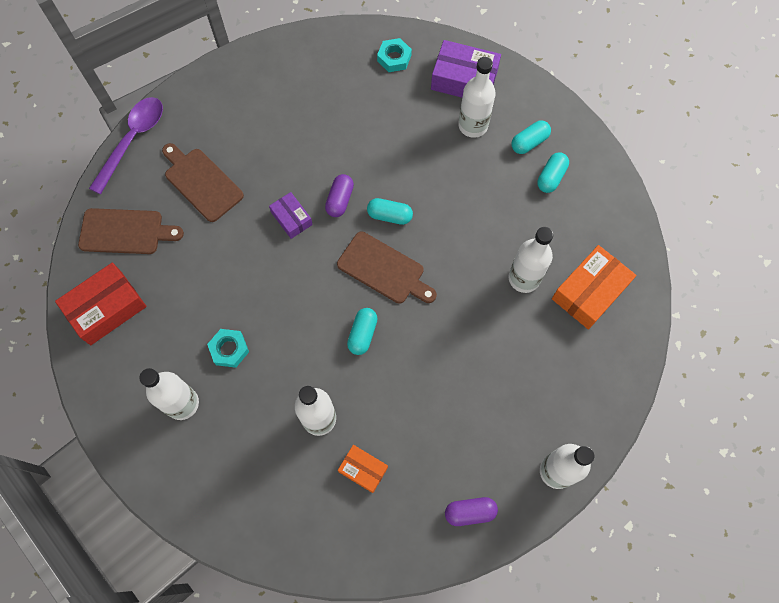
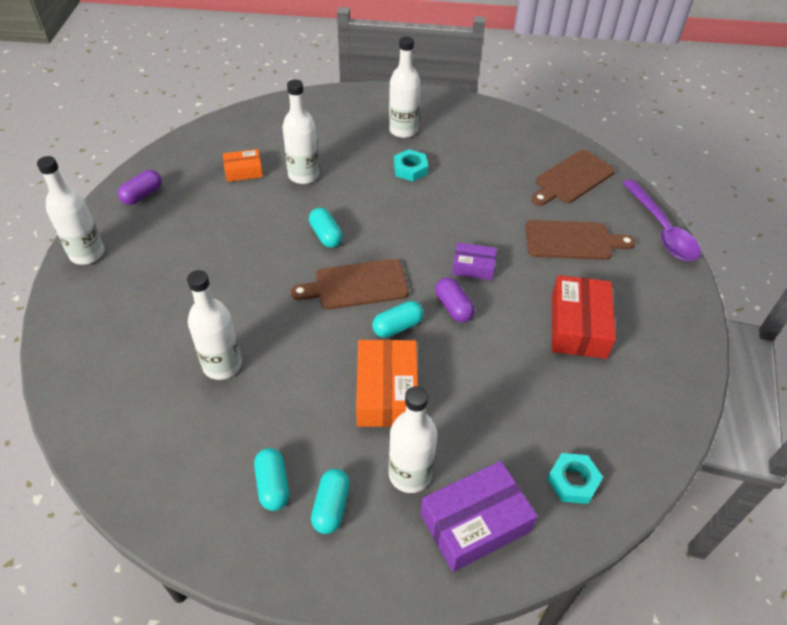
camera: 135 degrees right, 20 degrees down
red box [55,262,147,345] -> red box moved to [552,275,616,359]
orange box [552,245,636,329] -> orange box moved to [356,340,418,427]

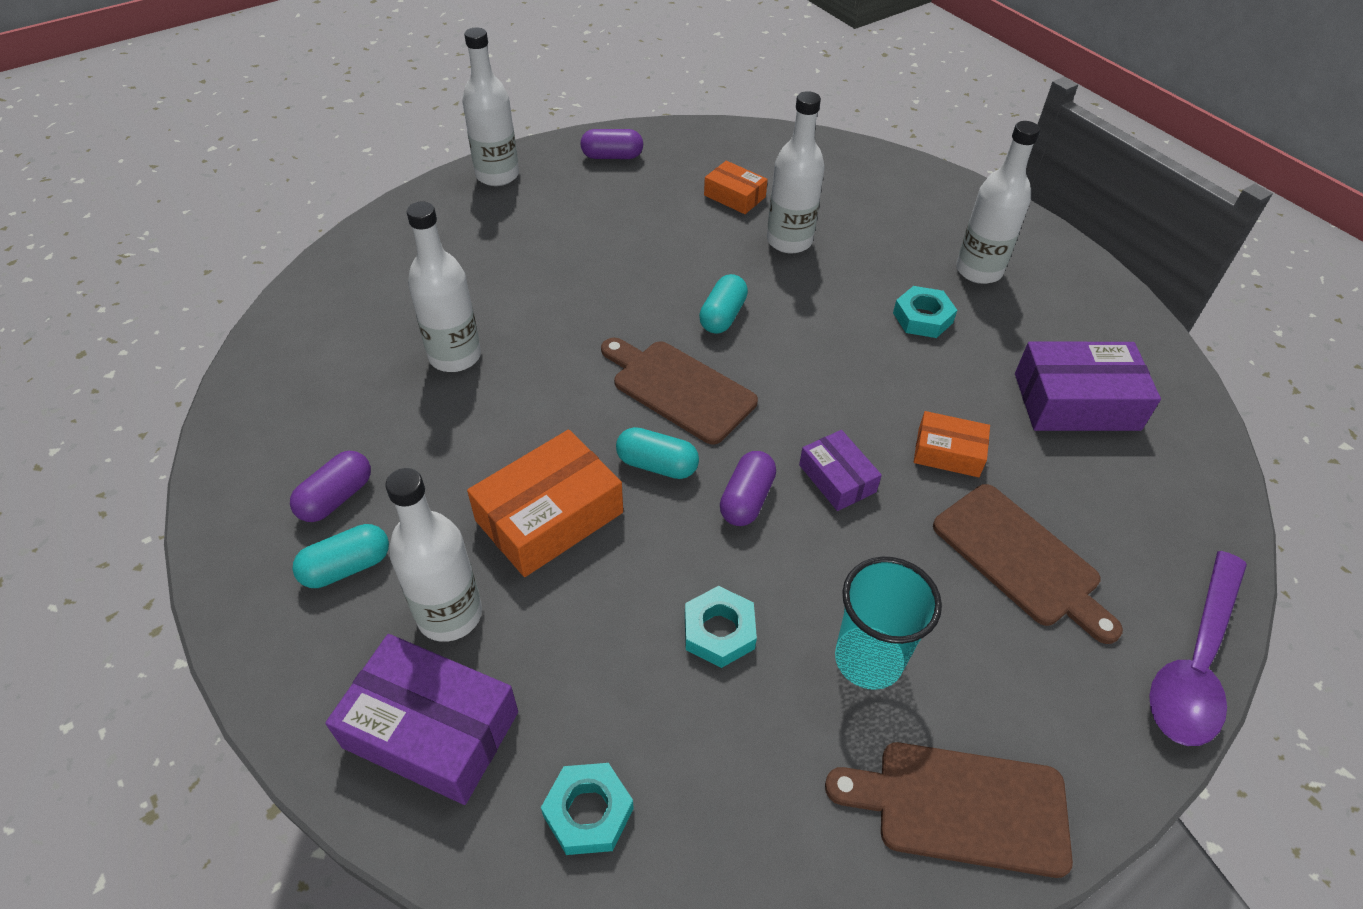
camera: 50 degrees right, 0 degrees up
turquoise capsule [254,448,289,511] -> purple capsule [290,451,371,522]
brown cutting board [531,150,615,206] -> brown cutting board moved to [825,742,1073,878]
red box [552,275,616,359] -> turquoise cup [835,557,942,690]
none -> turquoise nut [685,586,757,668]
none -> orange box [914,411,990,477]
none -> purple box [1015,342,1161,431]

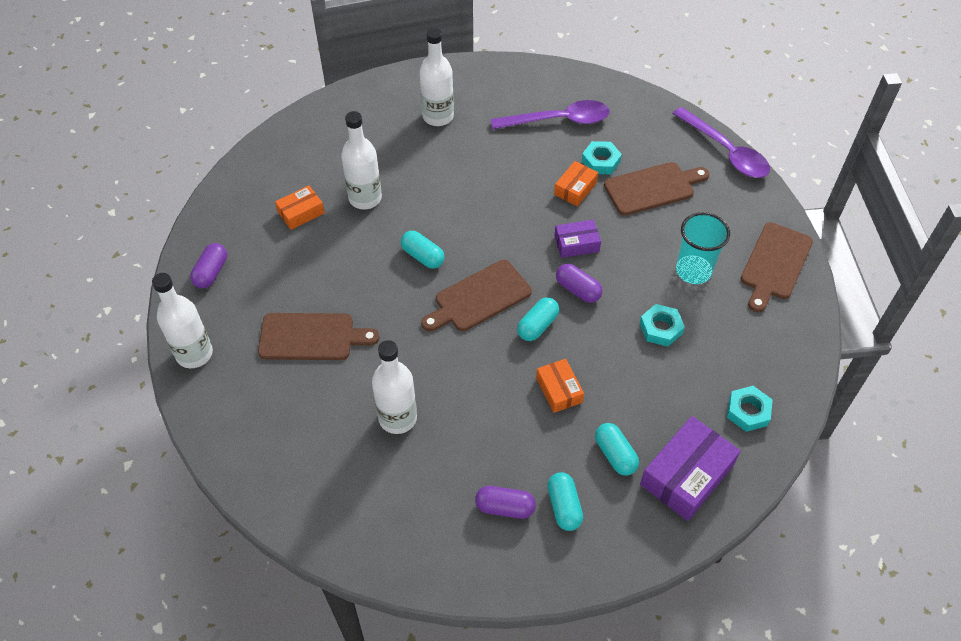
camera: 70 degrees left, 5 degrees up
purple capsule [290,451,371,522] -> purple capsule turned 45 degrees counterclockwise [475,486,536,519]
white bottle [385,468,482,642] -> turquoise capsule [595,423,639,476]
orange box [467,430,623,577] -> orange box [536,359,584,413], size x0.57
turquoise nut [893,286,957,338] -> turquoise nut moved to [582,141,622,174]
purple box [1015,342,1161,431] -> purple spoon [491,100,609,130]
none -> brown cutting board [258,313,379,360]

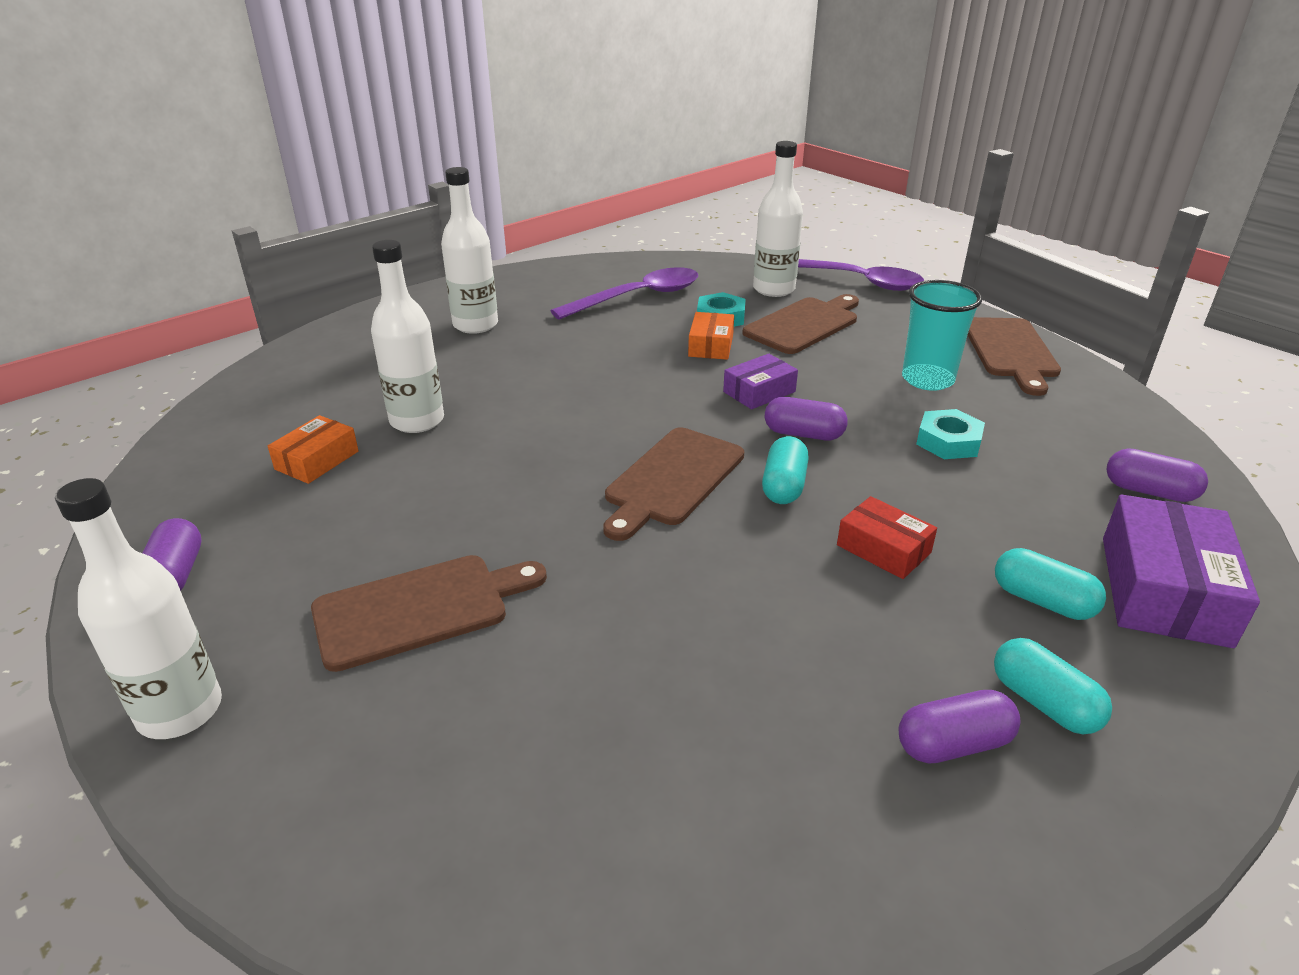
camera: 25 degrees left, 20 degrees down
white bottle [372,340,417,434] -> white bottle moved to [753,141,803,297]
turquoise capsule [401,231,444,269] -> none
orange box [536,359,584,413] -> red box [837,496,937,579]
turquoise nut [727,386,773,432] -> purple capsule [1106,448,1208,502]

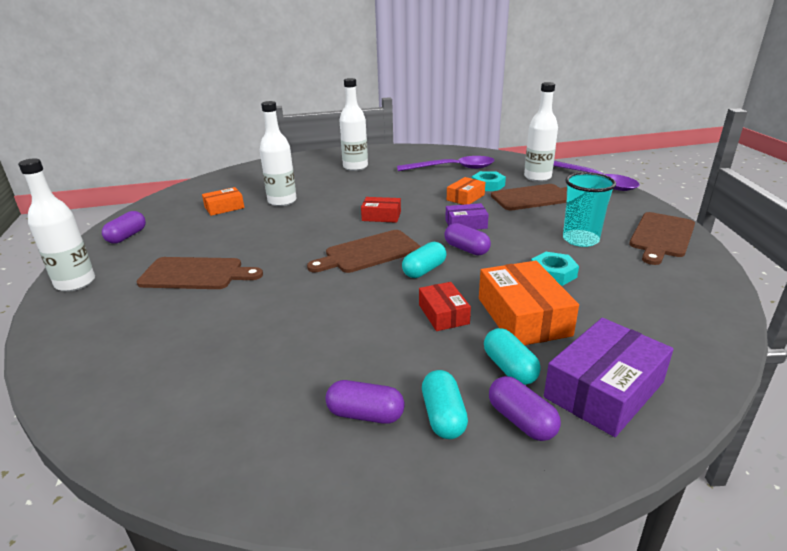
camera: 30 degrees right, 5 degrees down
purple capsule [1106,448,1208,502] -> purple capsule moved to [489,376,561,441]
none -> red box [361,197,401,223]
none -> orange box [479,261,579,345]

